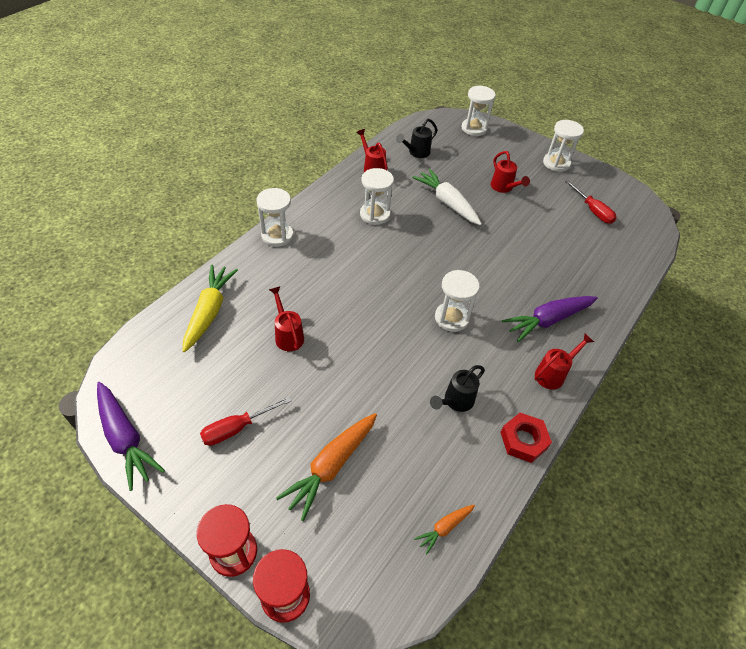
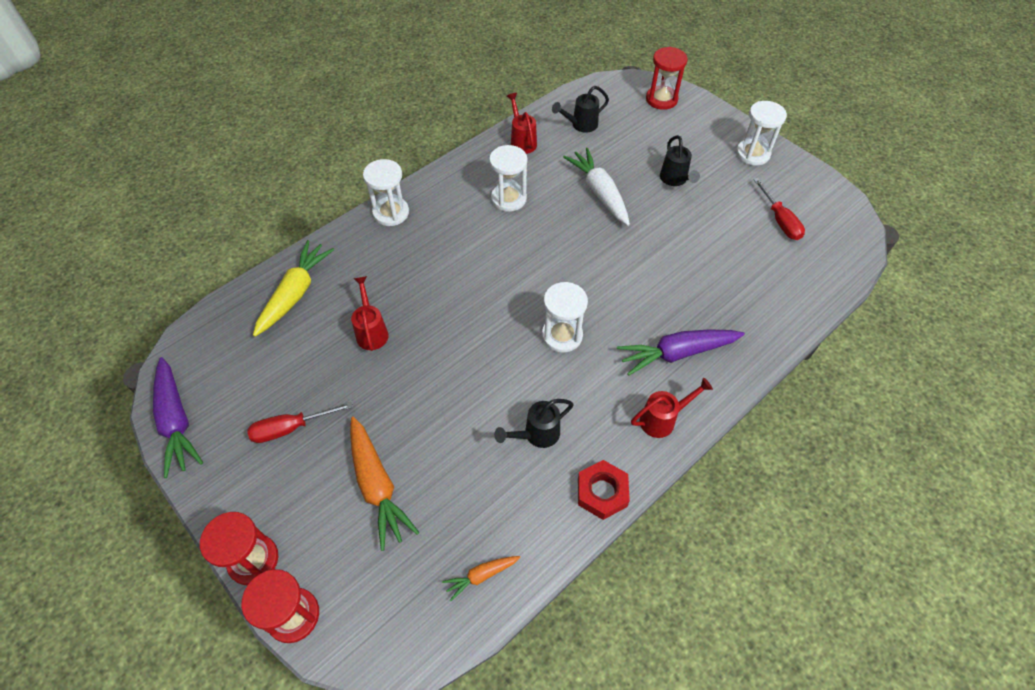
camera: 15 degrees right, 5 degrees up
orange carrot [276,413,377,521] -> orange carrot turned 75 degrees counterclockwise [350,417,420,551]
white hourglass [462,85,496,136] -> red hourglass [646,47,688,110]
red watering can [491,151,530,193] -> black watering can [660,135,700,186]

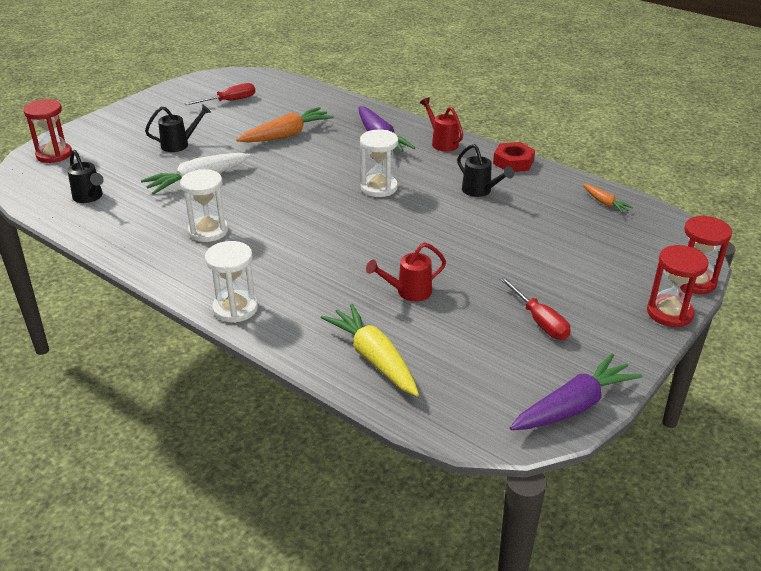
camera: 100 degrees left, 20 degrees down
yellow carrot [253,240,334,337] -> yellow carrot turned 45 degrees clockwise [321,304,419,396]
orange carrot [350,417,420,551] -> orange carrot moved to [236,107,334,142]
red watering can [507,93,537,154] -> none
white hourglass [736,101,787,166] -> none

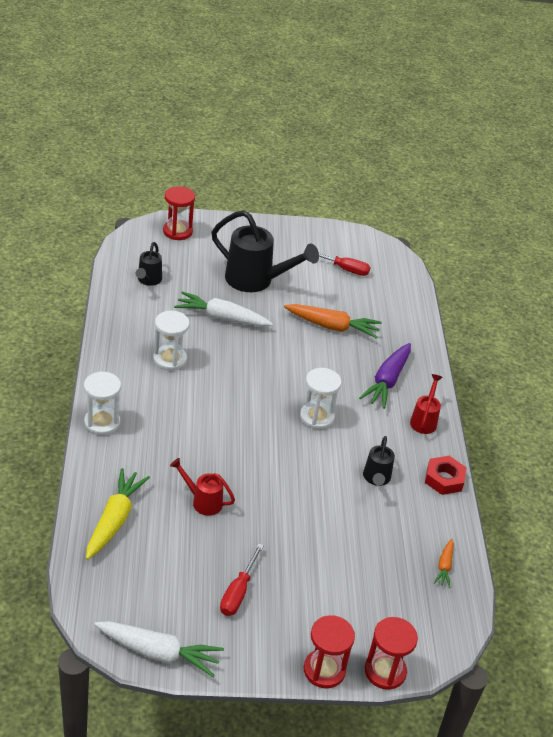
camera: 45 degrees right, 5 degrees up
black watering can [145,104,211,152] -> black watering can [211,210,319,292], size x1.94
purple carrot [510,353,642,430] -> white carrot [94,621,224,677]

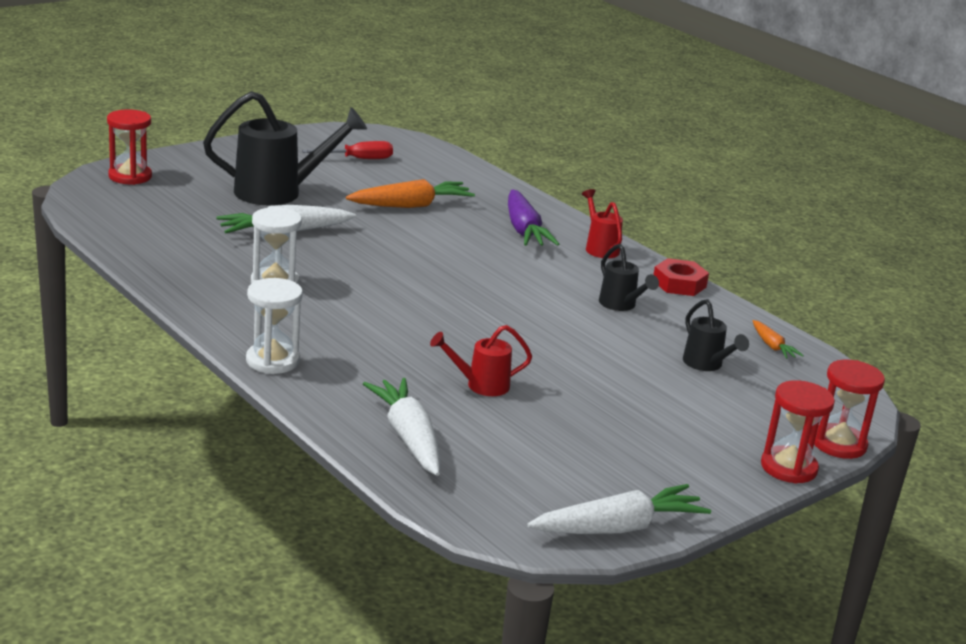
camera: 35 degrees left, 15 degrees down
yellow carrot [86,468,150,560] -> white carrot [363,378,441,476]
black watering can [136,242,162,286] -> black watering can moved to [683,299,749,371]
red screwdriver [220,543,264,616] -> none
white hourglass [300,368,342,429] -> none

